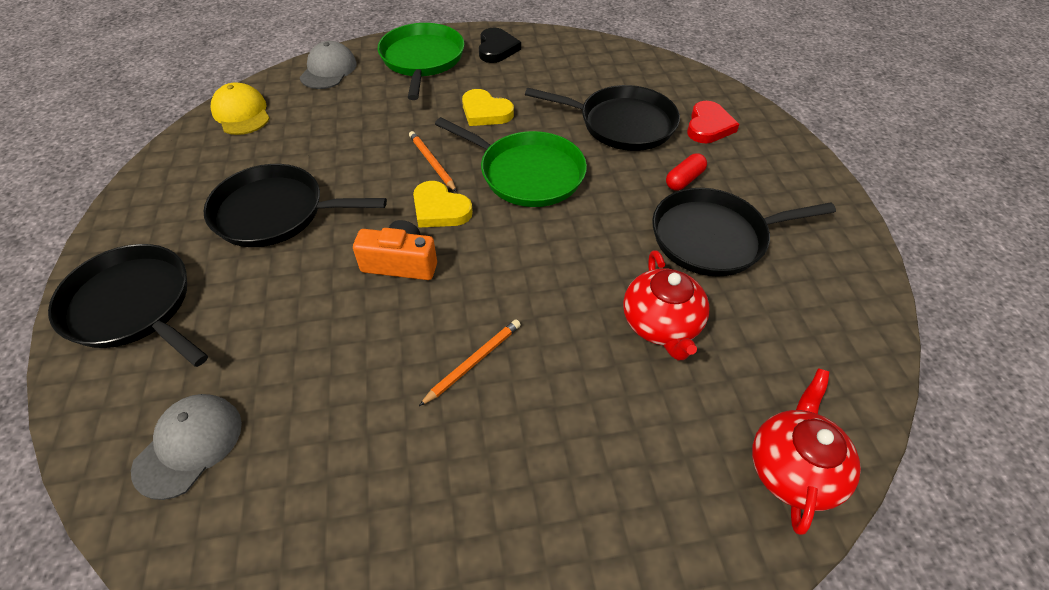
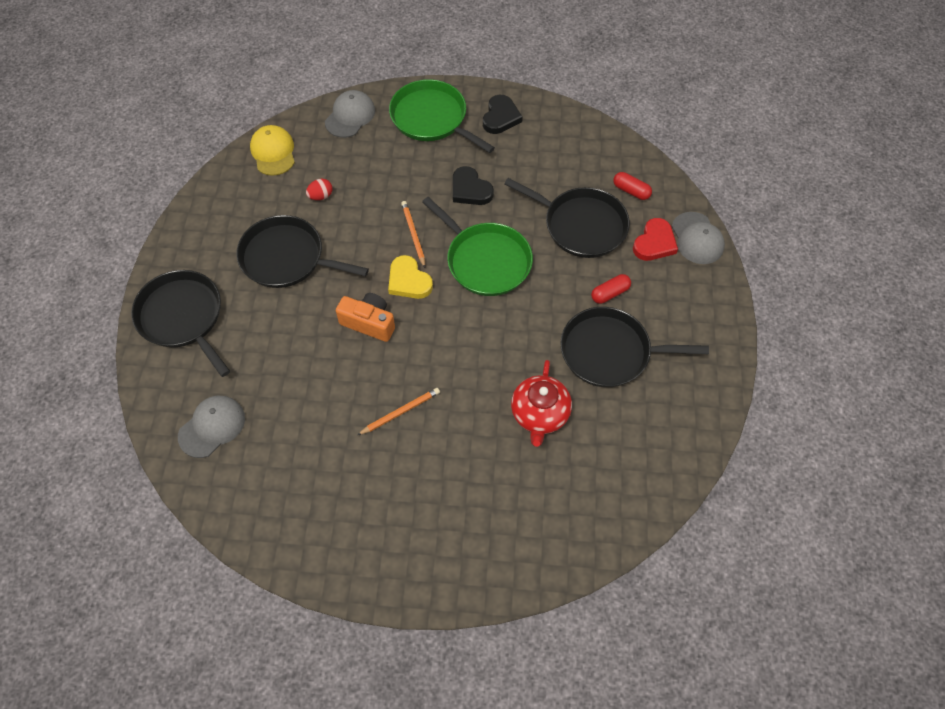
camera: 15 degrees right, 10 degrees up
green pan [378,23,465,100] -> green pan turned 60 degrees counterclockwise [389,79,495,153]
yellow heart [462,89,514,126] -> black heart [453,166,494,205]
red teapot [752,368,861,535] -> none
none -> red egg [306,179,332,200]
none -> red capsule [613,172,652,200]
none -> grey cap [672,212,725,264]

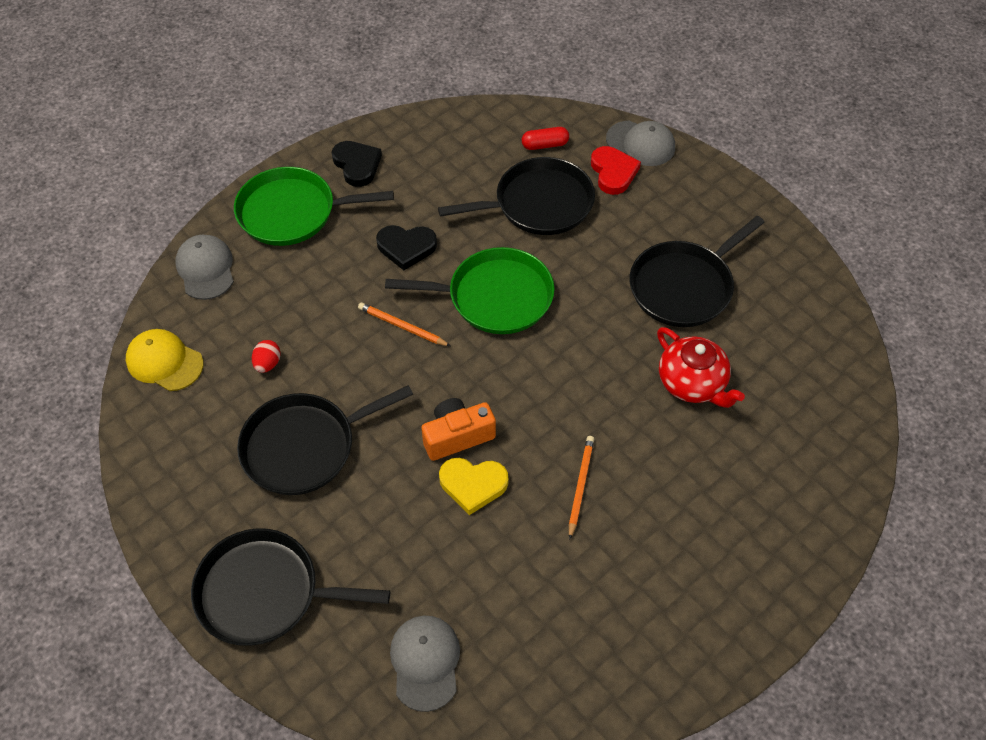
camera: 45 degrees left, 5 degrees down
yellow heart [388,255,433,299] -> yellow heart moved to [439,458,508,515]
red capsule [591,274,631,304] -> none

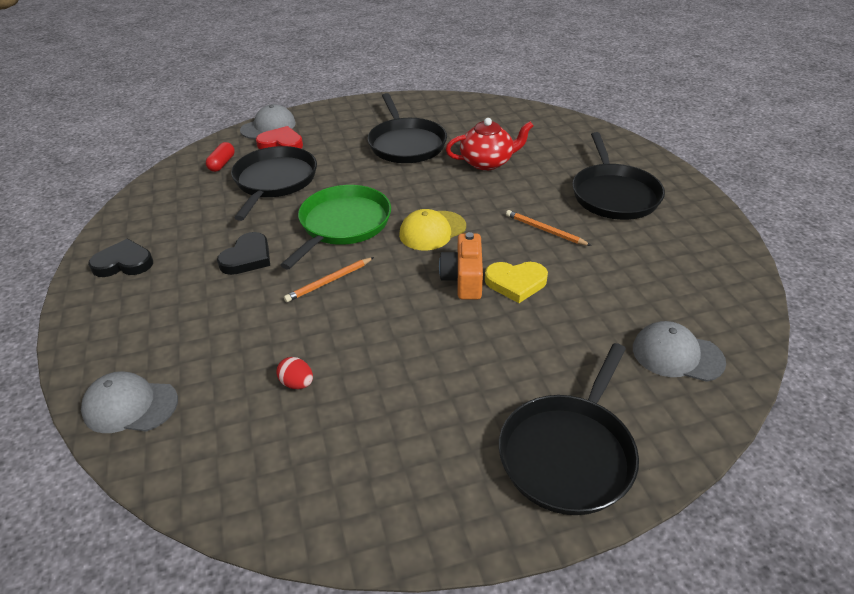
camera: 65 degrees left, 15 degrees down
yellow cap [126,329,204,391] -> yellow cap moved to [399,209,466,250]
green pan [234,167,394,246] -> none
black pan [237,385,413,495] -> black pan moved to [572,132,665,220]
yellow heart [439,458,508,515] -> yellow heart turned 60 degrees clockwise [485,262,548,303]

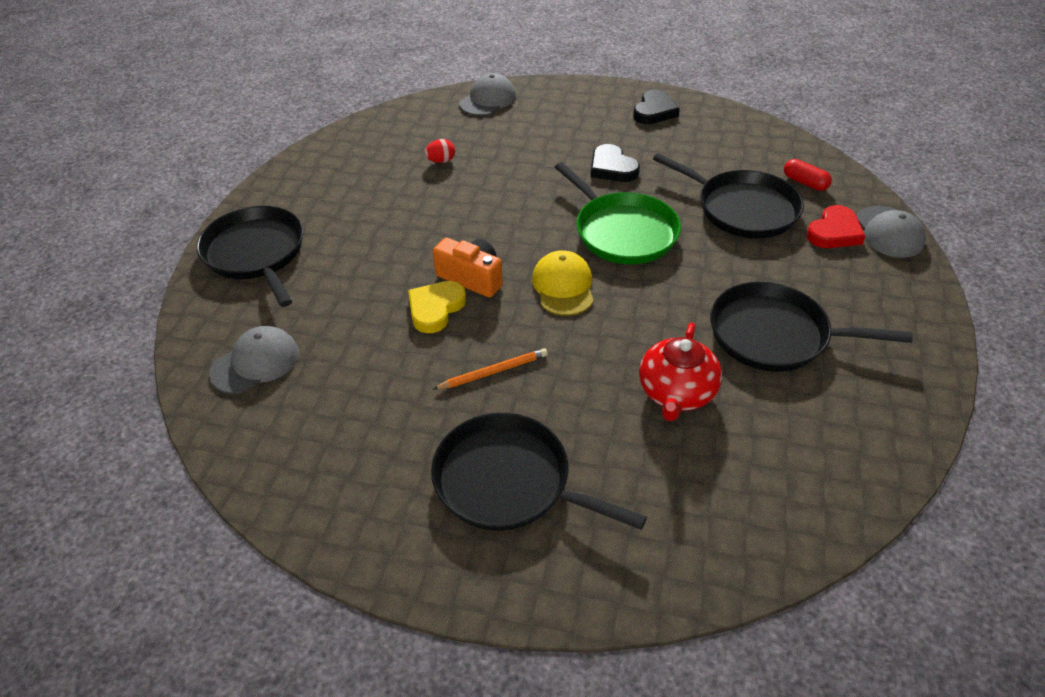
camera: 120 degrees right, 5 degrees up
orange pencil [284,257,374,302] -> none

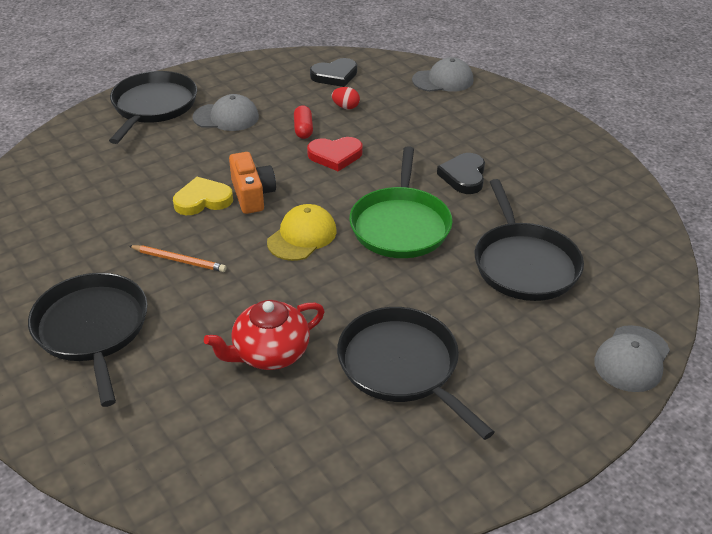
camera: 40 degrees right, 5 degrees down
grey cap [209,326,299,394] -> grey cap moved to [193,94,259,131]
black heart [633,90,680,124] -> black heart moved to [310,58,357,87]
red capsule [784,159,832,191] -> red capsule moved to [294,105,313,139]
red heart [806,205,866,248] -> red heart moved to [307,137,363,171]

